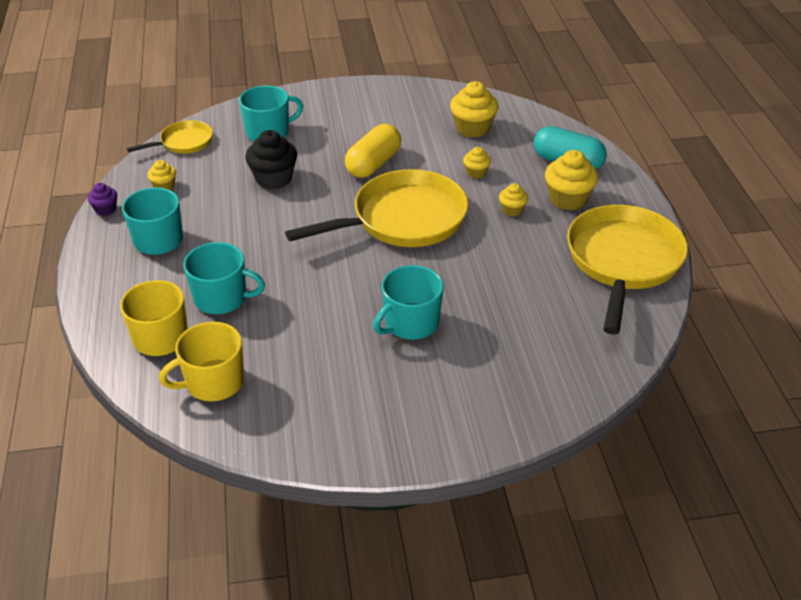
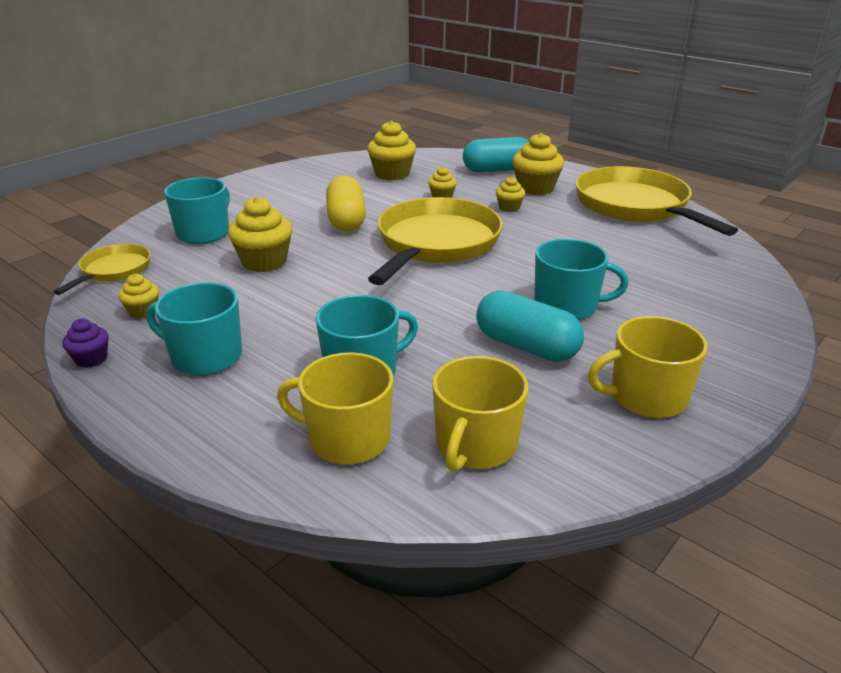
camera: 40 degrees left, 10 degrees down
black cupcake [245,130,297,189] -> yellow cupcake [228,196,292,272]
turquoise mug [373,265,444,340] -> turquoise mug turned 90 degrees counterclockwise [534,239,629,320]
none -> turquoise capsule [476,290,584,362]
none -> yellow mug [588,316,708,418]

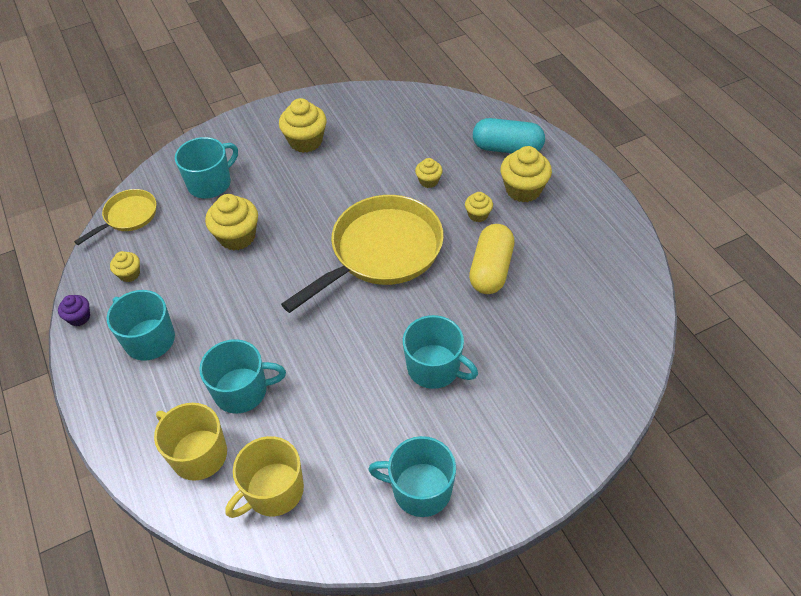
camera: 25 degrees right, 20 degrees up
yellow capsule [326,175,366,232] -> yellow capsule moved to [469,224,514,294]
yellow cupcake [367,120,416,180] -> yellow cupcake moved to [279,98,326,153]
turquoise capsule [476,290,584,362] -> none
yellow pan [576,166,738,236] -> none
yellow mug [588,316,708,418] -> turquoise mug [368,436,456,517]

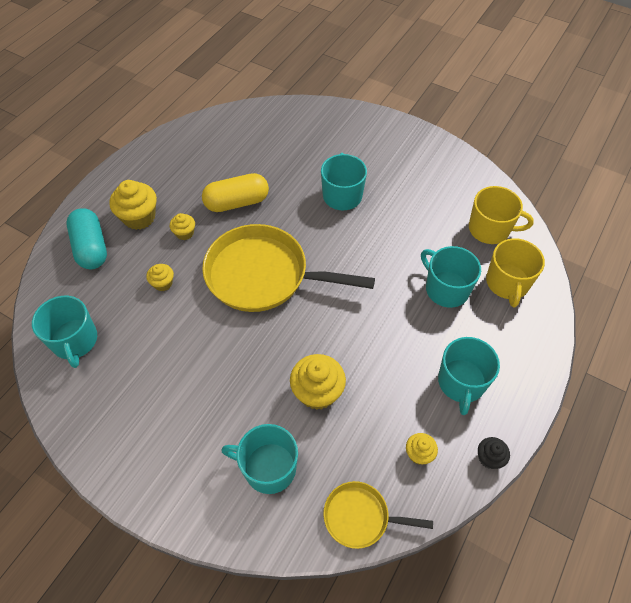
camera: 125 degrees left, 5 degrees up
purple cupcake [58,295,90,326] -> black cupcake [478,437,510,469]
yellow cupcake [279,98,326,153] -> none
turquoise mug [368,436,456,517] -> turquoise mug moved to [32,296,97,368]

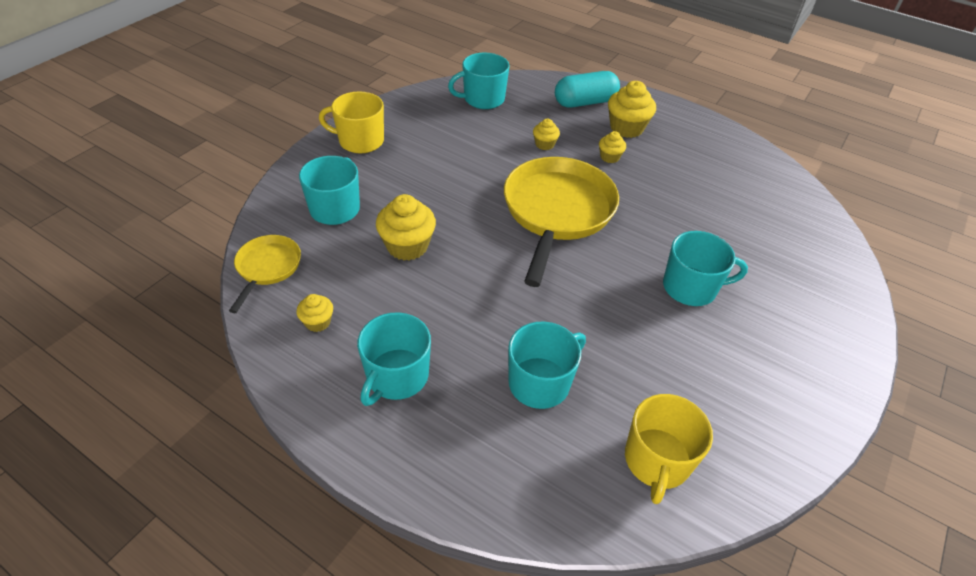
camera: 90 degrees right, 10 degrees down
yellow capsule [202,173,269,212] -> none
turquoise mug [438,337,500,415] -> turquoise mug turned 75 degrees counterclockwise [357,312,431,406]
black cupcake [478,437,510,469] -> none
yellow mug [486,238,545,307] -> yellow mug moved to [319,92,384,154]

